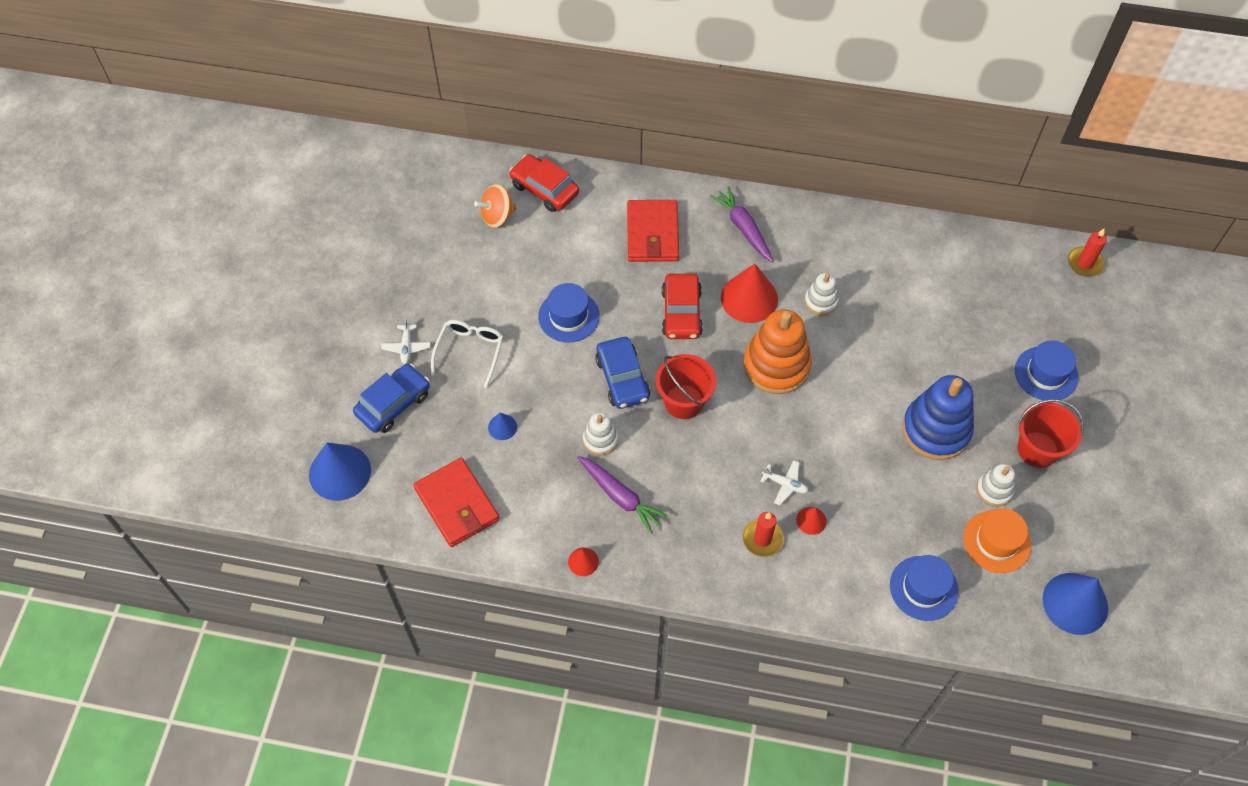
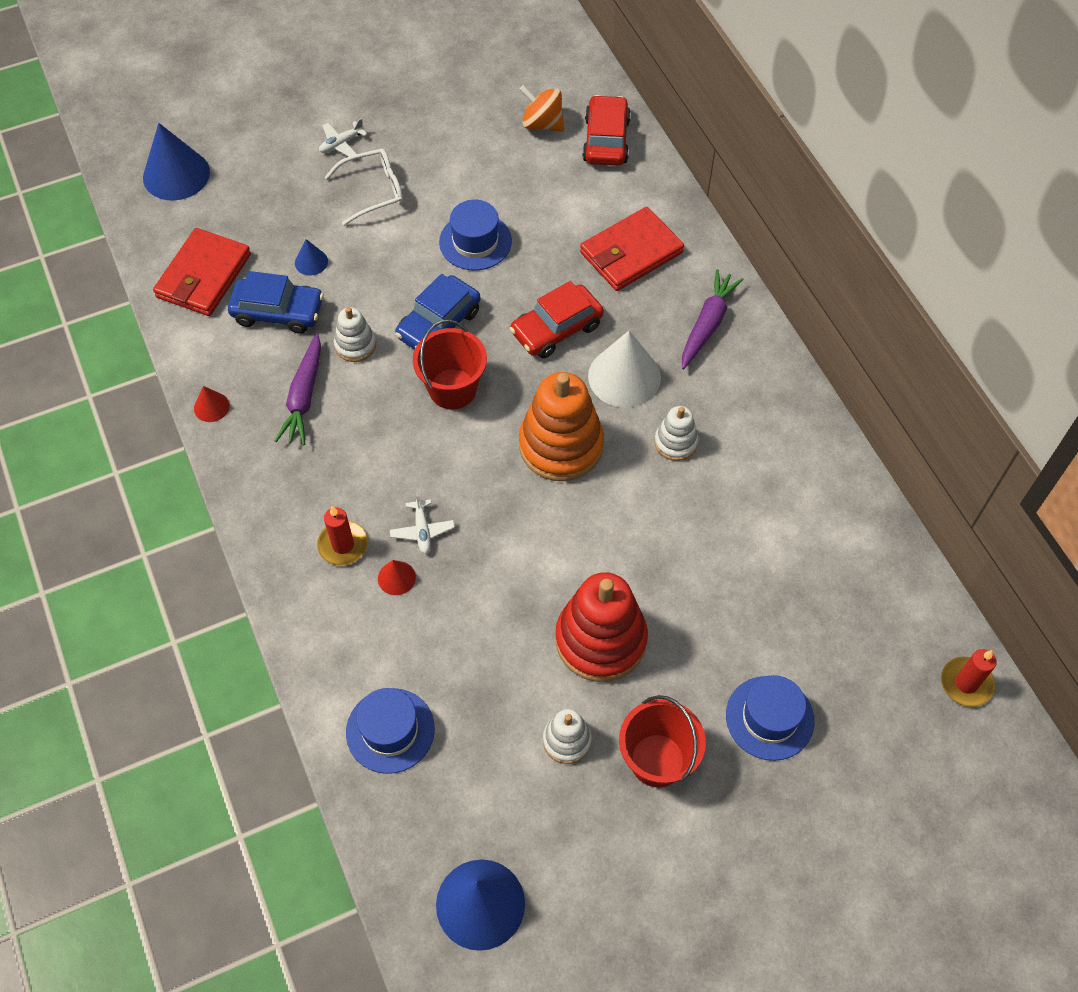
camera: 55 degrees right, 0 degrees up
blue car [353,364,430,433] -> blue car moved to [228,271,324,334]
red cone [721,263,778,323] -> white cone [588,331,661,408]
blue stacking toy [902,375,974,460] -> red stacking toy [556,572,648,682]
orange hat [963,508,1031,573] -> none

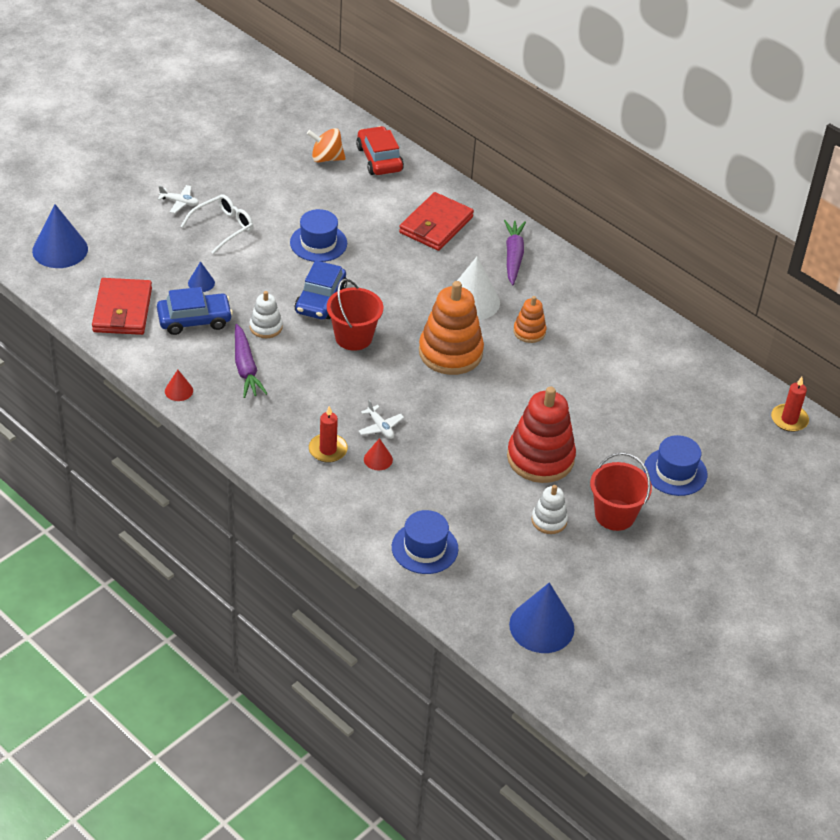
camera: 25 degrees left, 15 degrees down
white plane [319,118,367,157] -> white plane turned 105 degrees counterclockwise [158,185,199,213]
red car [510,281,604,358] -> none
white stacking toy [654,406,699,461] -> orange stacking toy [513,296,546,343]

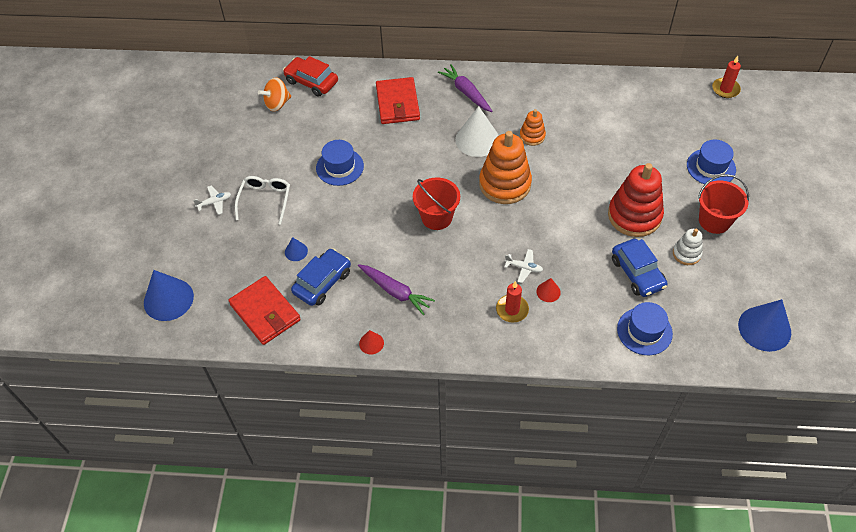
camera: 35 degrees left, 10 degrees up
white stacking toy [250,291,283,338] -> none
blue car [294,260,347,319] -> blue car moved to [612,239,668,297]

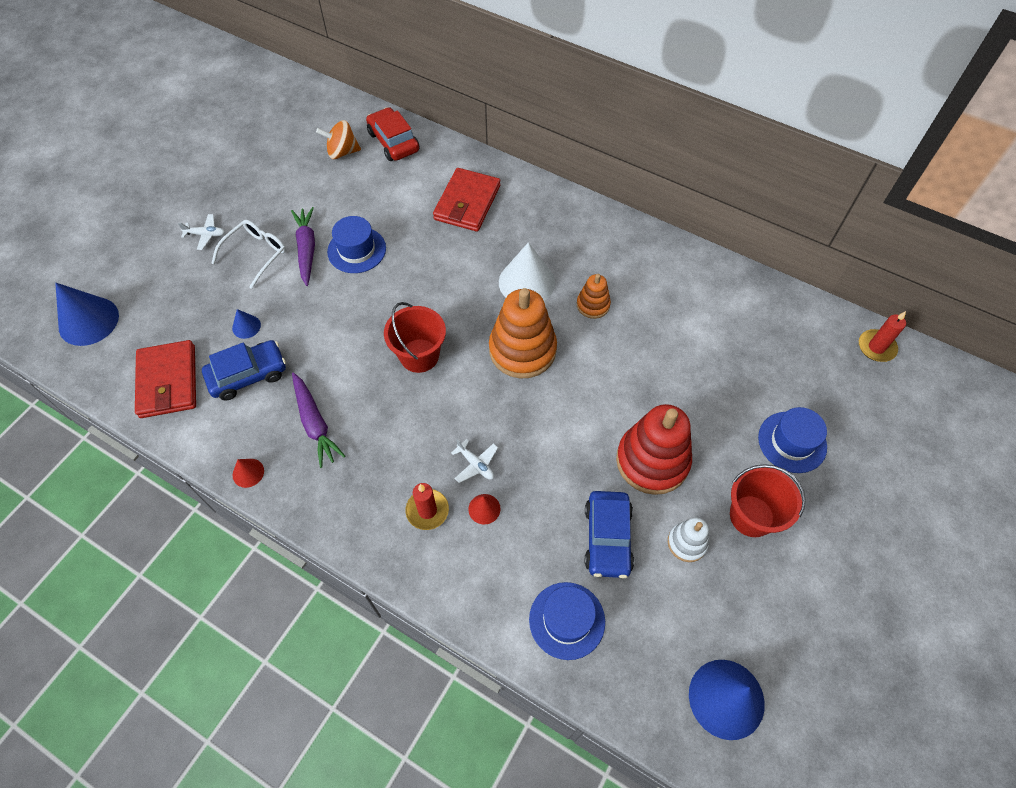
camera: 25 degrees right, 5 degrees up
purple carrot [438,64,492,112] -> purple carrot moved to [291,207,315,286]

